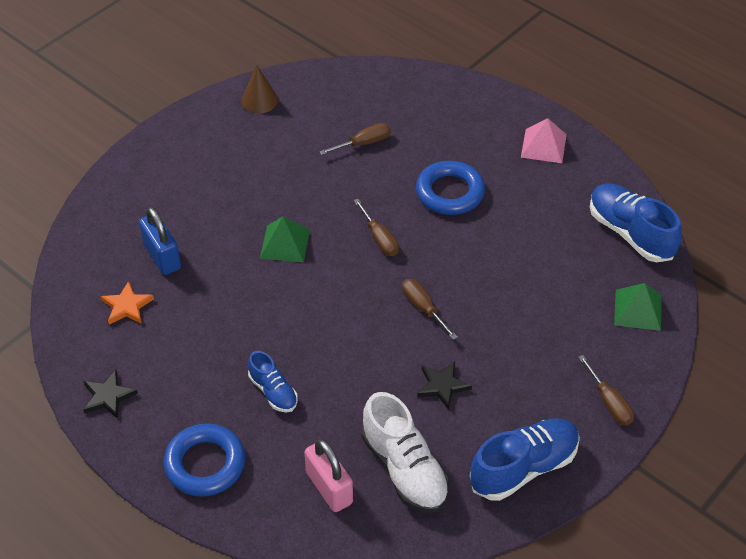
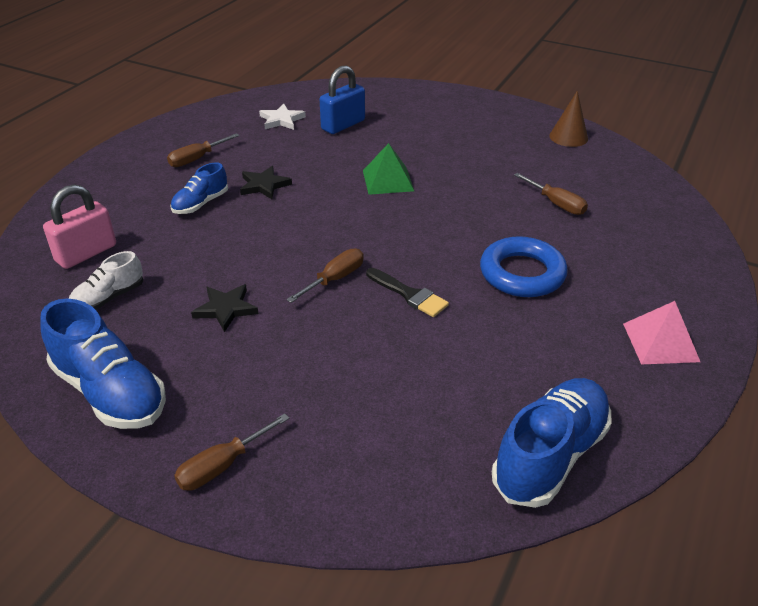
camera: 75 degrees right, 10 degrees down
black star [83,370,138,419] -> black star moved to [240,166,292,199]
orange star [101,281,154,324] -> white star [259,104,306,130]
blue ring [164,423,245,497] -> none
brown screwdriver [354,199,399,256] -> brown screwdriver moved to [167,133,240,167]
white shoe [361,392,450,513] -> white shoe [69,251,143,310], size x0.57
green pyramid [614,283,661,331] -> none
none -> black brush [366,268,449,317]

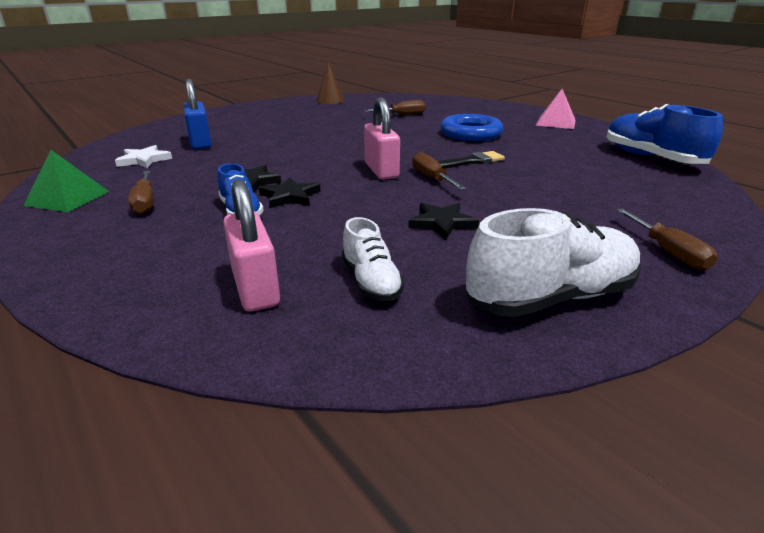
camera: 65 degrees left, 10 degrees down
blue shoe [40,298,166,429] -> white shoe [466,208,641,317]
green pyramid [363,143,414,195] -> green pyramid moved to [23,150,109,212]
none -> black star [259,177,320,208]
none -> pink padlock [364,97,400,179]

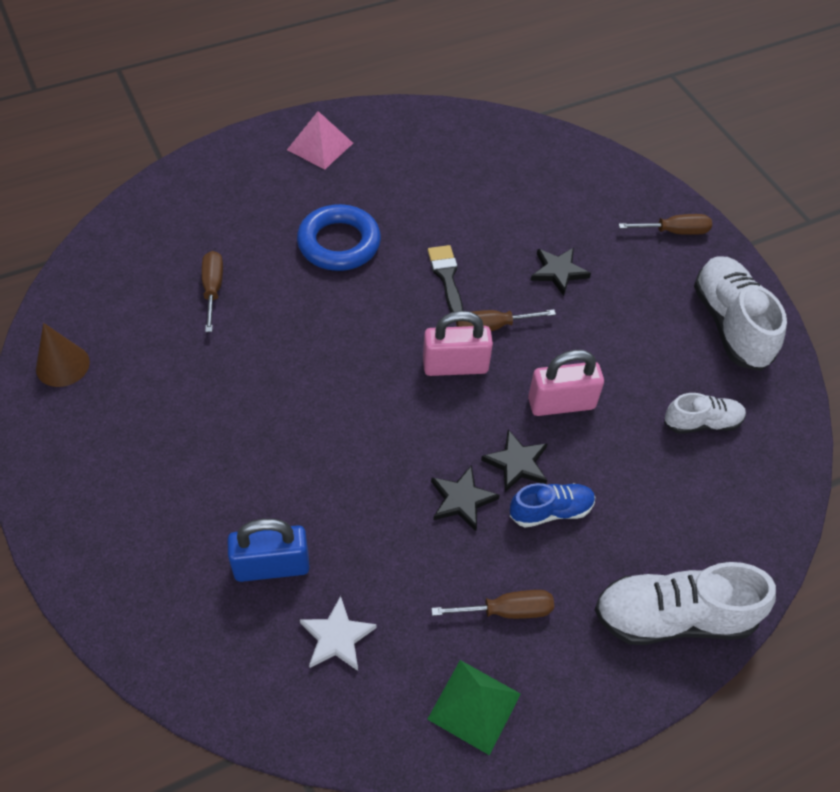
camera: 80 degrees left, 25 degrees up
pink padlock [223,179,280,311] -> pink padlock moved to [528,350,604,416]
black star [408,203,479,240] -> black star moved to [531,248,591,296]
blue shoe [606,104,723,164] -> none
none -> white shoe [595,562,776,645]

